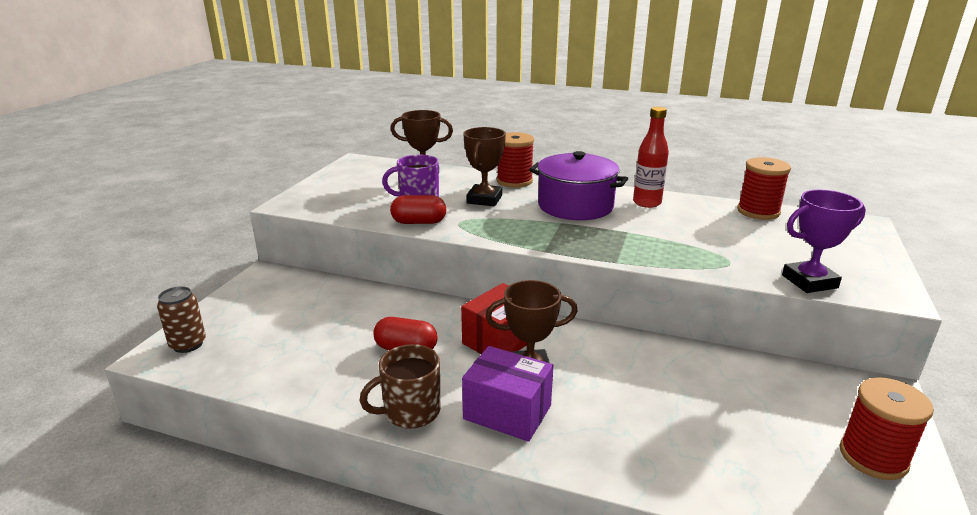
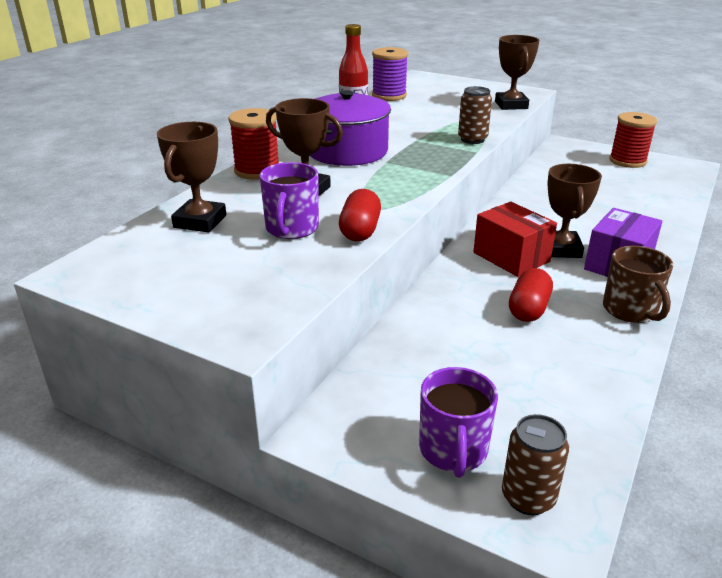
camera: 80 degrees left, 5 degrees up
red spool [737,157,791,220] -> purple spool [372,47,408,101]
purple trophy [782,190,866,293] -> brown trophy [495,35,539,110]
none -> purple mug [419,367,498,478]
none -> brown can [458,86,492,144]

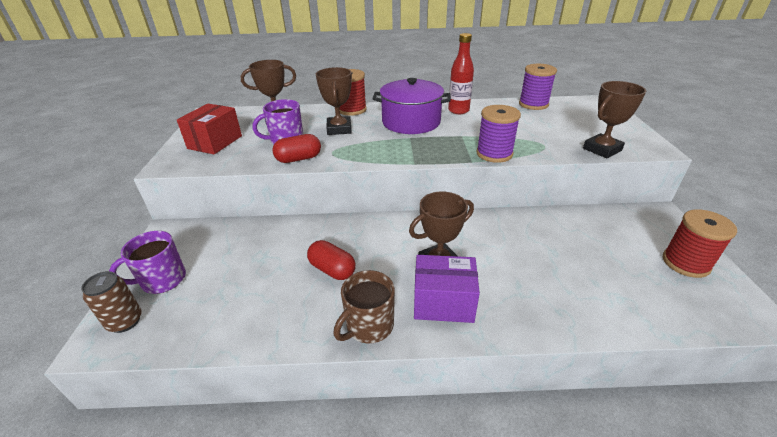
camera: 60 degrees right, 5 degrees up
brown can [458,86,492,144] -> purple spool [476,105,521,163]
red box [474,202,557,277] -> red box moved to [177,104,242,154]
red capsule [509,268,553,322] -> red capsule turned 45 degrees clockwise [307,240,356,280]

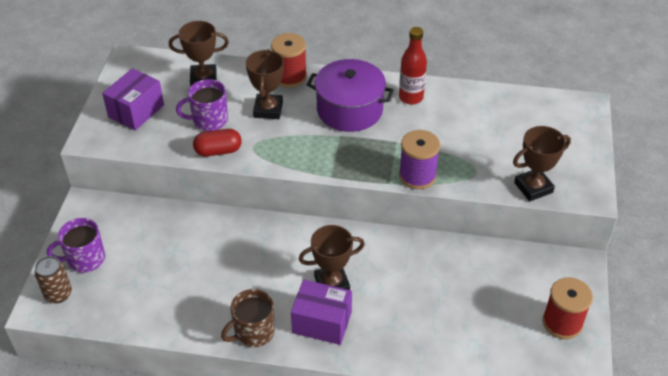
camera: 10 degrees right, 10 degrees up
red box [177,104,242,154] -> purple box [102,68,164,130]
red capsule [307,240,356,280] -> none
purple spool [519,64,557,110] -> none

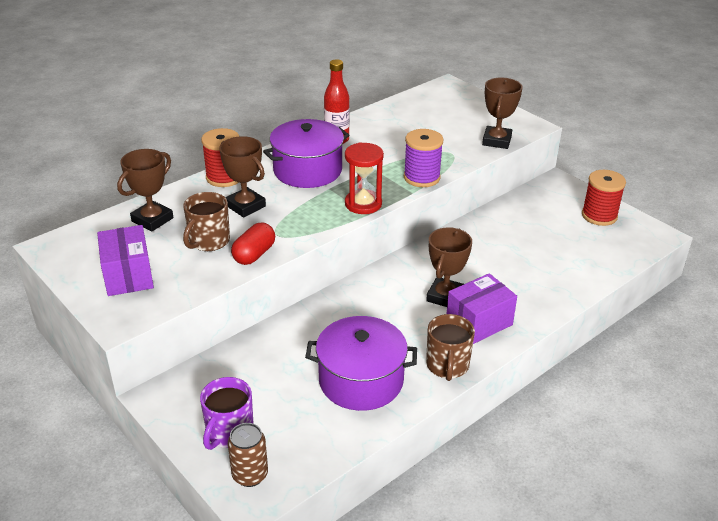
camera: 50 degrees left, 10 degrees down
purple mug [176,79,228,131] -> brown mug [183,192,230,251]
none -> purple pot [305,316,417,411]
none -> red hourglass [345,142,384,214]

